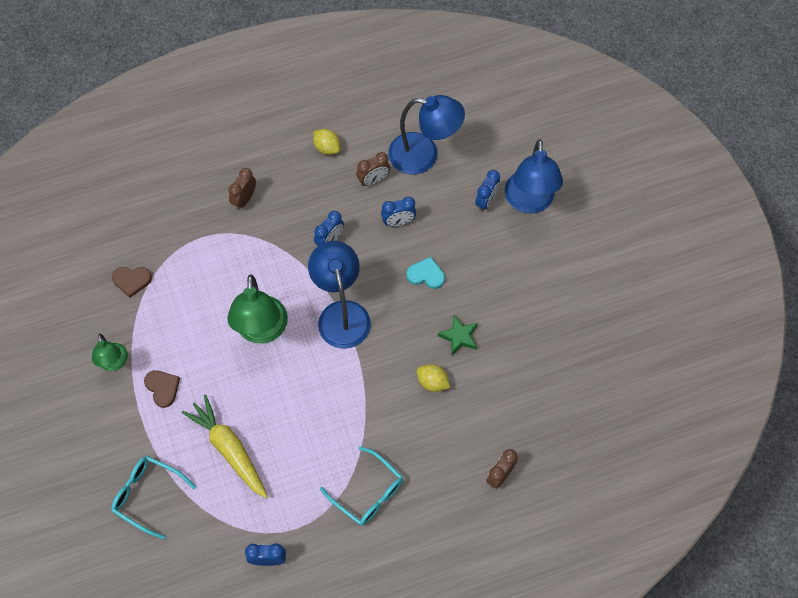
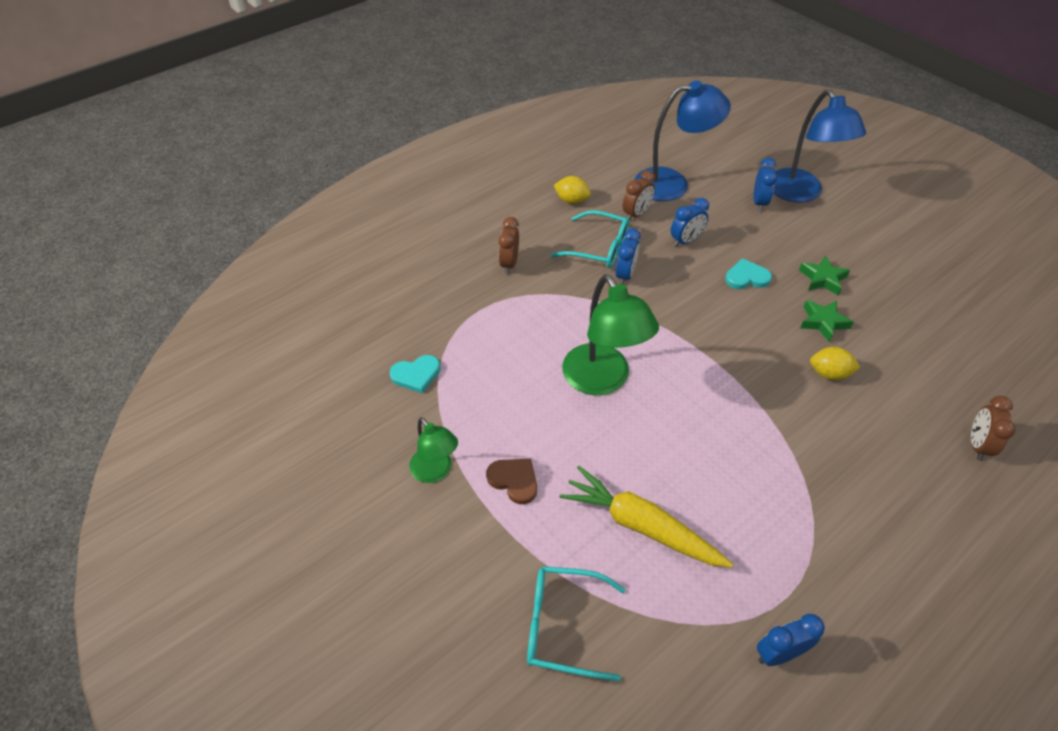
camera: 20 degrees left, 15 degrees down
brown heart [112,267,152,298] -> turquoise heart [390,355,440,393]
blue lamp [308,241,371,349] -> none
turquoise glasses [320,446,403,526] -> turquoise glasses moved to [551,210,630,268]
none -> green star [799,255,850,295]

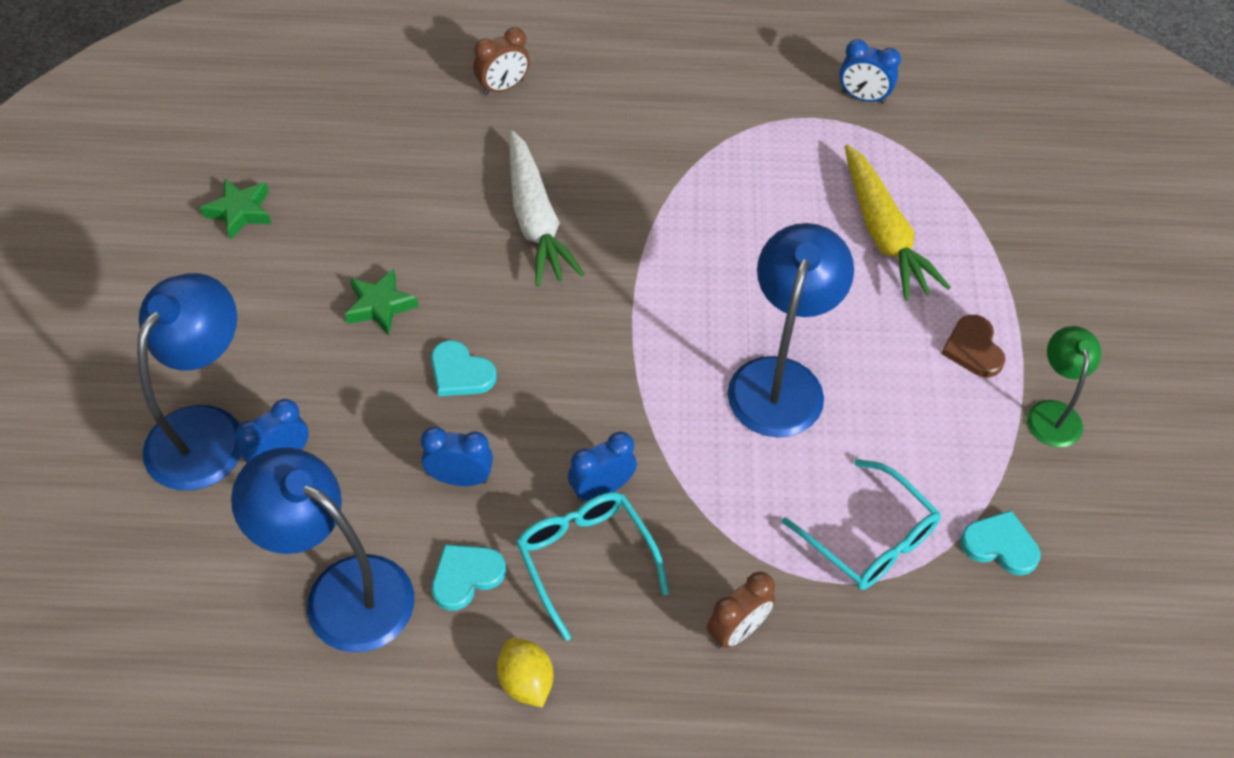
camera: 140 degrees left, 5 degrees up
turquoise glasses [527,566,626,681] -> turquoise glasses moved to [782,459,941,590]
green lamp [562,274,659,395] -> blue lamp [727,223,854,437]
brown clock [622,170,655,220] -> turquoise heart [432,544,506,611]
green star [800,300,853,342] -> green star moved to [200,178,271,240]
yellow lemon [810,347,860,380] -> white carrot [509,131,585,286]

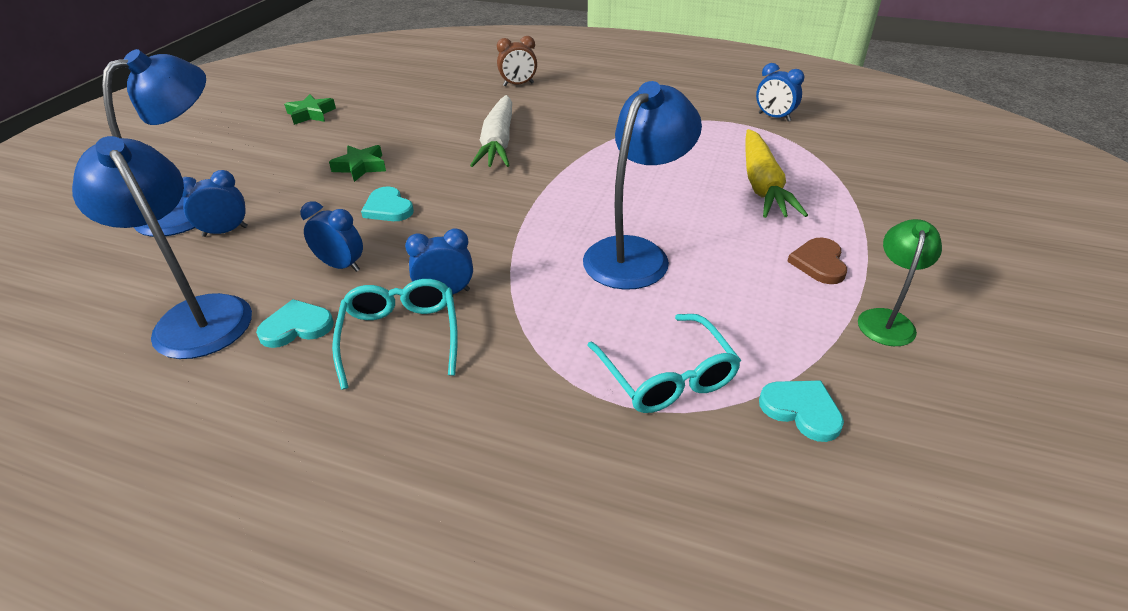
camera: 20 degrees right, 15 degrees down
yellow lemon [497,638,553,708] -> none
brown clock [707,571,775,649] -> none

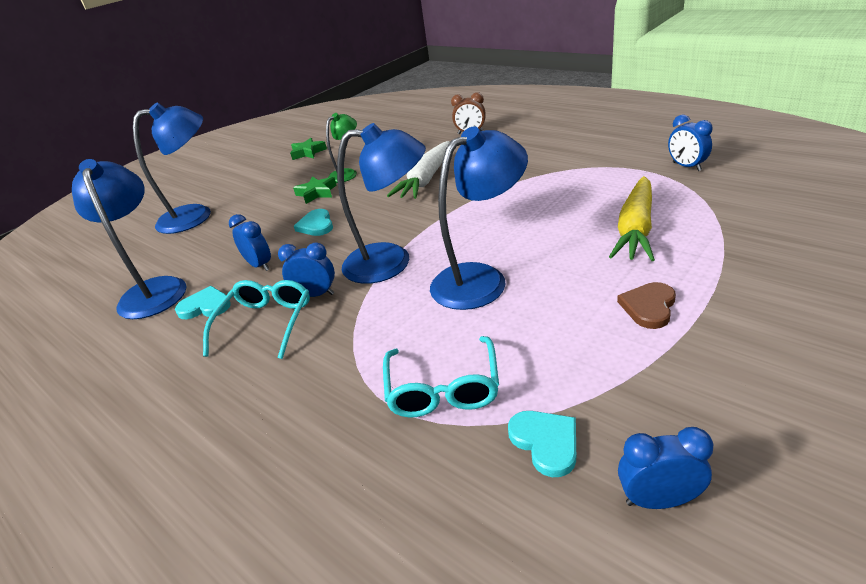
camera: 25 degrees right, 5 degrees down
blue clock [182,170,248,237] -> blue clock moved to [618,427,713,509]
green lamp [858,219,942,346] -> green lamp moved to [326,113,357,183]
none -> blue lamp [337,123,426,284]

